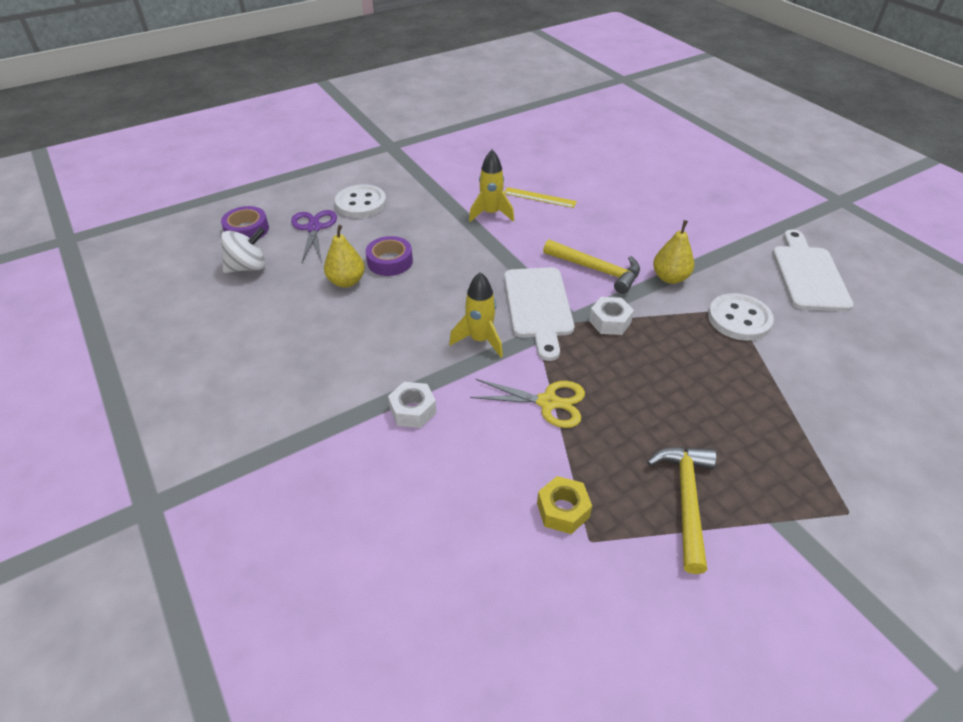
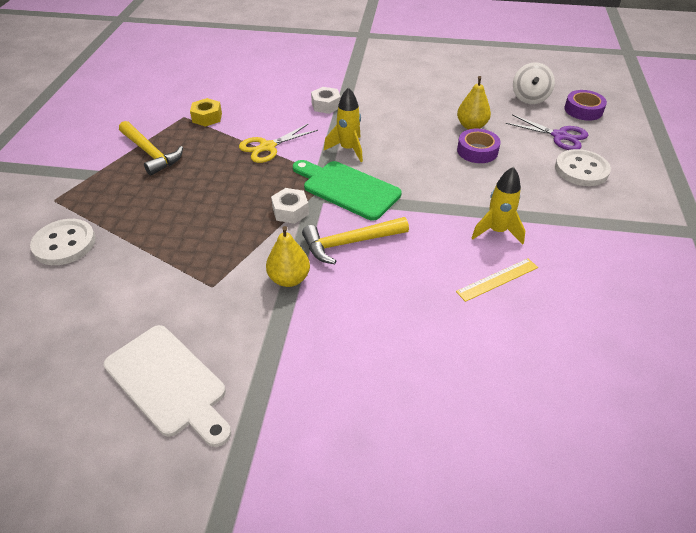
camera: 130 degrees right, 0 degrees up
white cutting board [504,267,574,361] -> green cutting board [293,160,402,220]
white button [708,293,774,341] -> white button moved to [30,219,96,265]

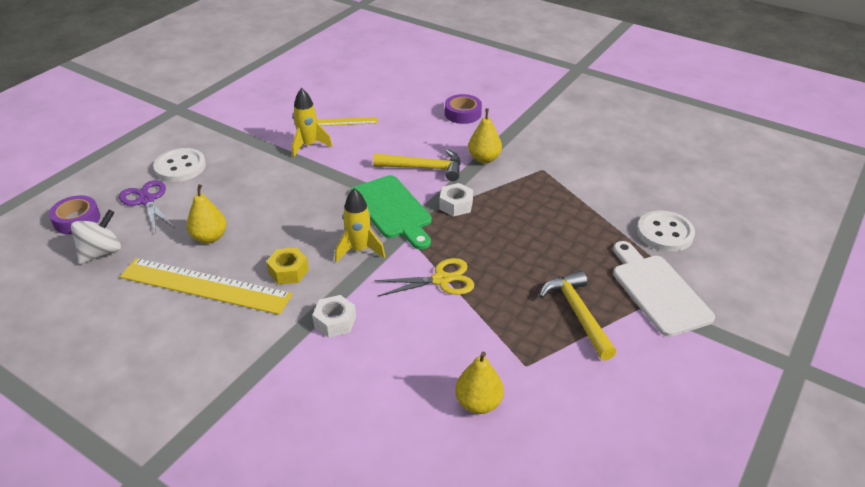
camera: 155 degrees left, 5 degrees down
white cutting board [104,325,231,447] -> white cutting board moved to [613,241,715,337]
yellow nut [190,98,222,127] -> yellow nut moved to [266,247,309,285]
purple tape [457,129,501,163] -> purple tape moved to [445,94,482,124]
none -> yellow ruler [120,258,293,315]
none -> yellow pear [455,352,504,414]

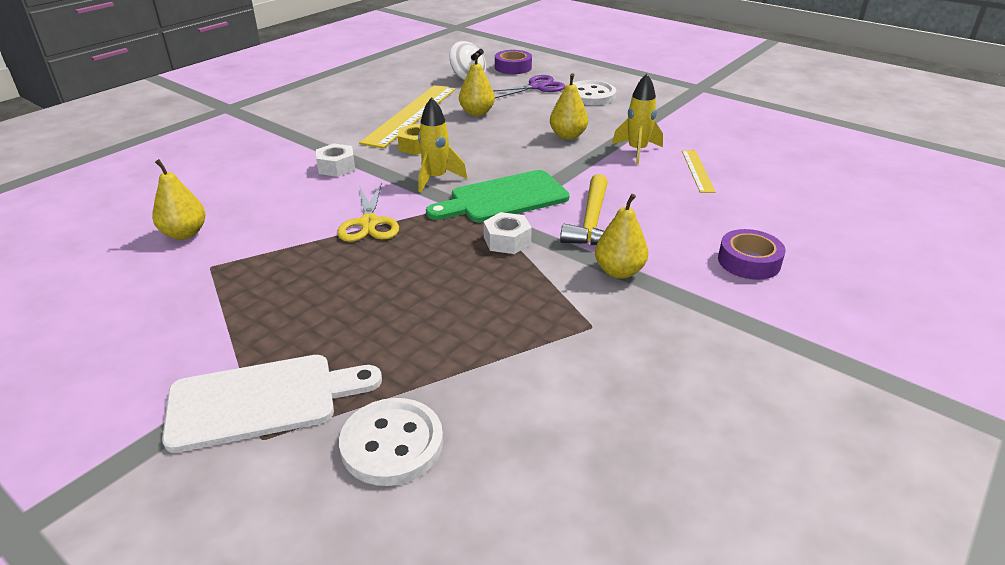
camera: 95 degrees right, 5 degrees down
yellow hammer [539,271,617,361] -> none
none -> yellow pear [550,73,588,140]

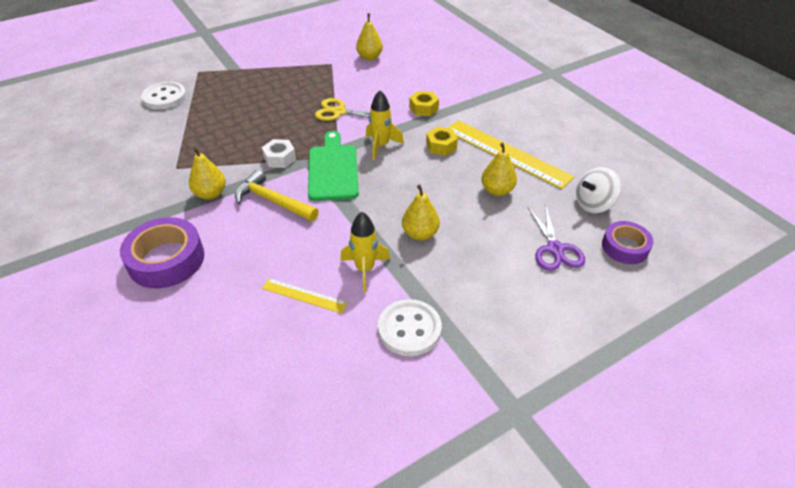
camera: 110 degrees right, 10 degrees up
white cutting board [162,355,382,453] -> none
white nut [316,143,355,177] -> yellow nut [409,91,439,116]
white button [573,80,616,105] -> white button moved to [378,299,442,356]
purple tape [718,229,786,280] -> purple tape [120,217,204,288], size x1.59

